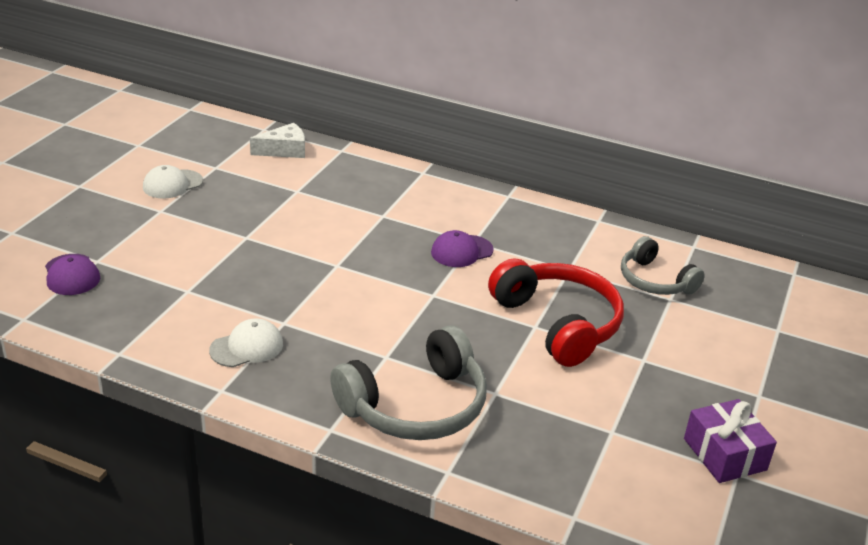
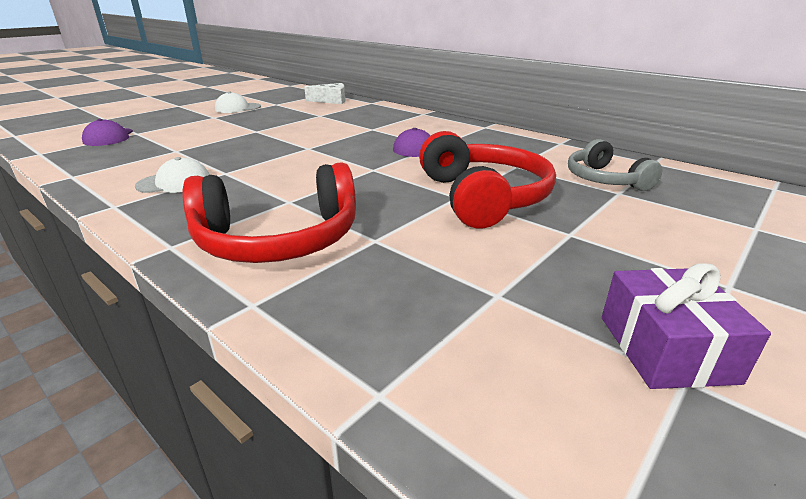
camera: 20 degrees right, 5 degrees down
grey headphones [330,325,487,440] -> red headphones [182,162,356,263]

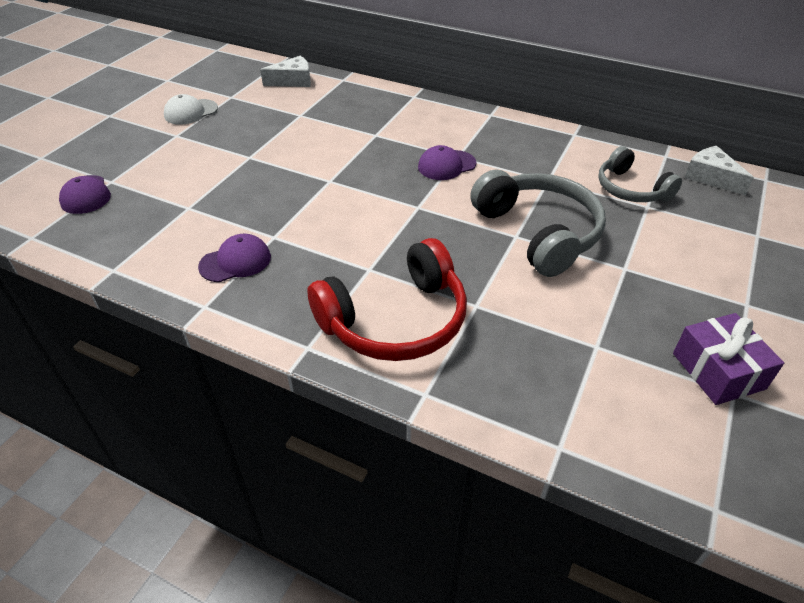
camera: 15 degrees left, 15 degrees up
white cap [135,157,210,193] -> purple cap [198,234,271,282]
red headphones [419,131,556,228] -> grey headphones [470,169,606,277]
none -> white cheese [684,146,754,195]

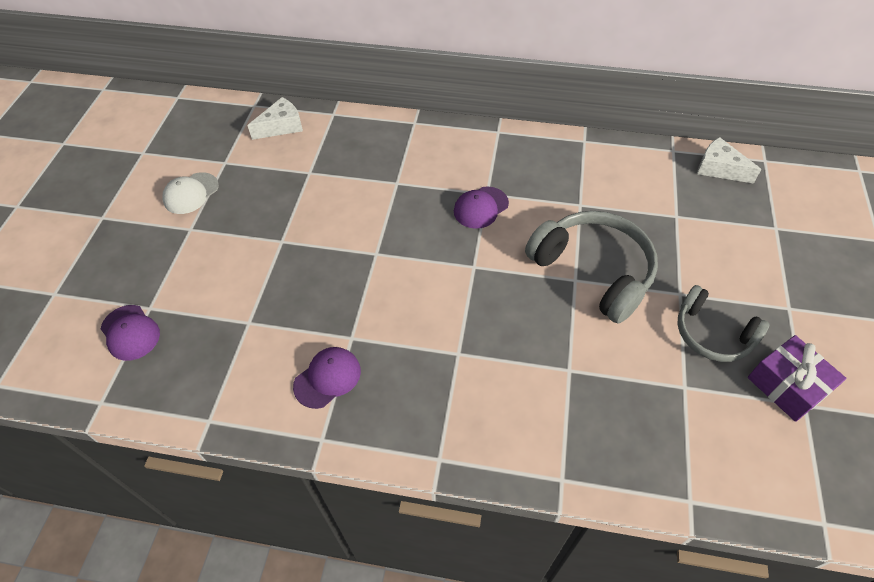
camera: 15 degrees left, 10 degrees up
red headphones [307,238,467,361] -> none
grey headphones [598,146,682,202] -> grey headphones moved to [677,285,770,362]

